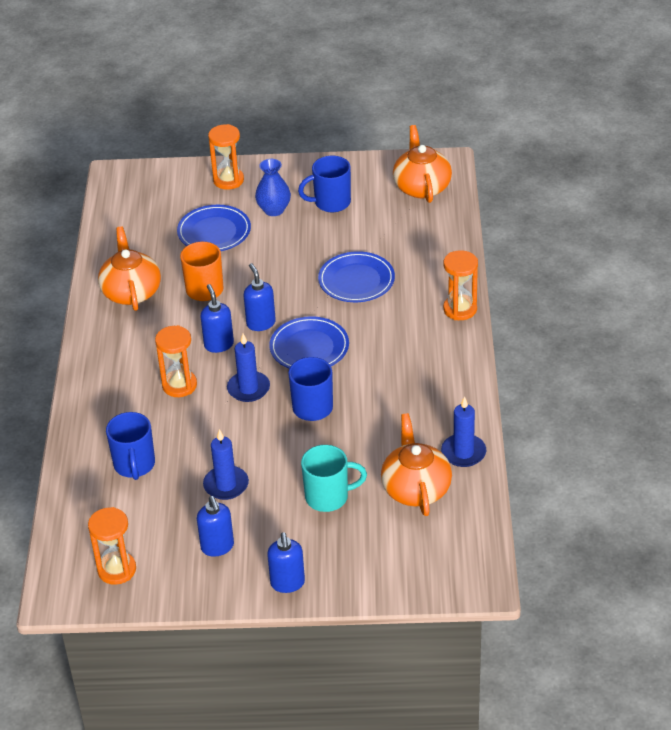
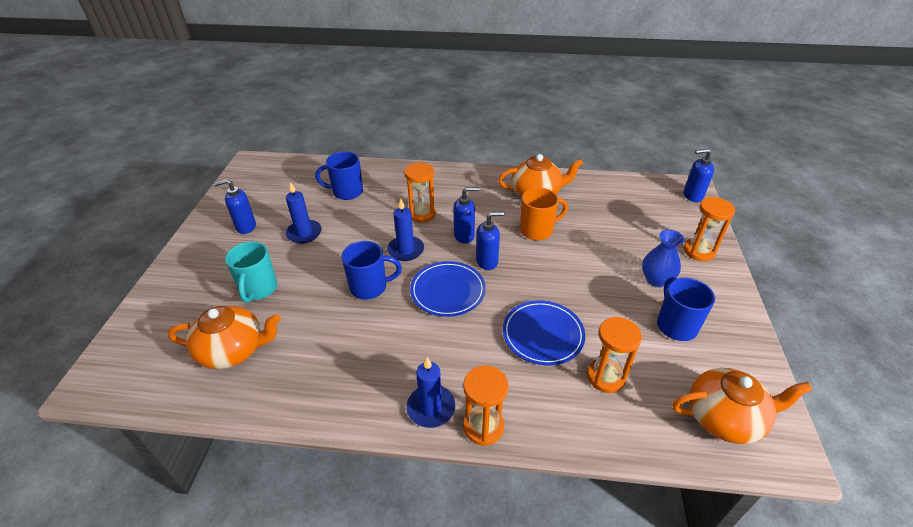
camera: 95 degrees right, 0 degrees up
orange hourglass [88,507,136,585] -> orange hourglass moved to [587,317,642,393]
blue plate [177,205,251,251] -> none
blue soap dispenser [267,532,305,593] -> blue soap dispenser moved to [683,148,714,202]
blue candle [441,396,486,467] -> blue candle moved to [407,357,455,428]

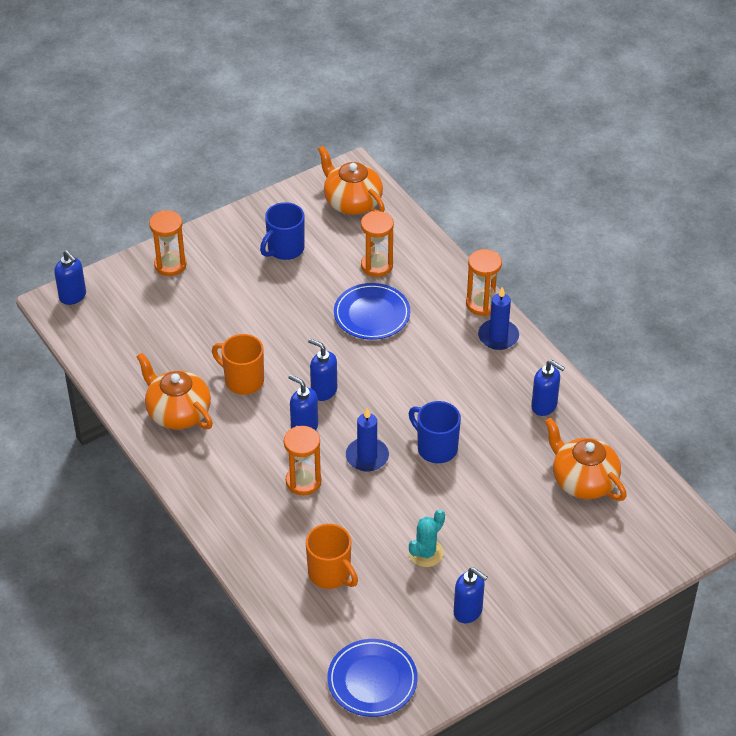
camera: 130 degrees left, 5 degrees up
turquoise mug [225,241,278,303] -> none
blue candle [286,182,322,244] -> turquoise cactus [409,509,445,567]
blue mug [315,152,363,200] -> orange mug [306,524,358,589]
blue plate [410,261,486,317] -> blue plate moved to [327,639,418,717]
blue vase [642,230,684,287] -> none
none -> blue soap dispenser [531,360,565,416]

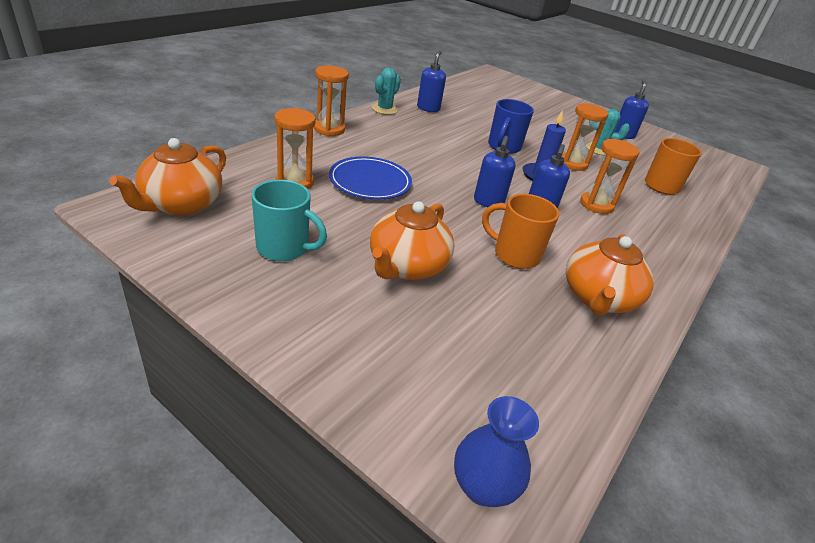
camera: 115 degrees left, 10 degrees down
blue soap dispenser [54,250,86,305] -> blue vase [454,396,539,507]
orange hourglass [149,210,187,276] -> orange hourglass moved to [562,103,608,171]
orange mug [212,334,264,395] -> orange mug turned 105 degrees clockwise [482,194,559,269]
blue mug [260,202,305,260] -> turquoise mug [252,180,327,261]
blue plate [327,639,418,717] -> none
blue candle [478,287,519,350] -> none
orange teapot [545,418,627,501] -> orange teapot moved to [370,201,454,280]
none -> turquoise cactus [372,68,401,115]

